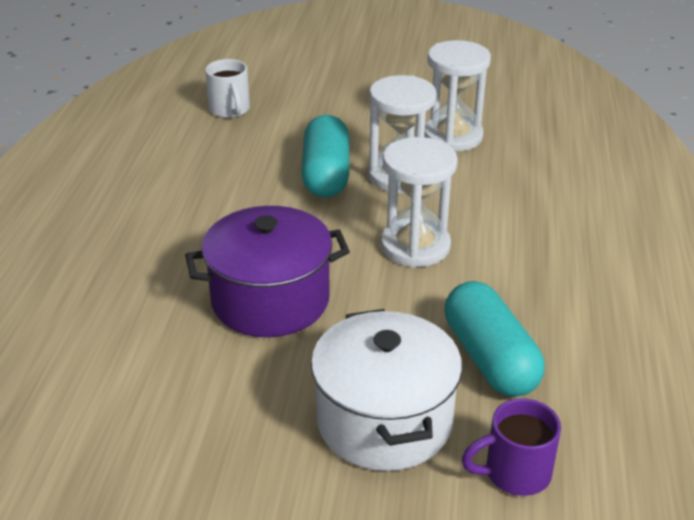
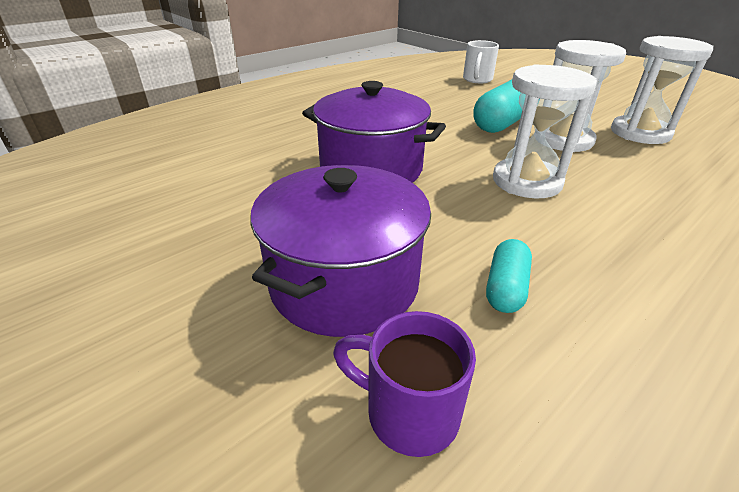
camera: 40 degrees right, 0 degrees up
white pot [311,309,462,471] -> purple pot [250,165,431,337]
turquoise capsule [445,281,545,397] -> turquoise capsule [486,239,532,313], size x0.54

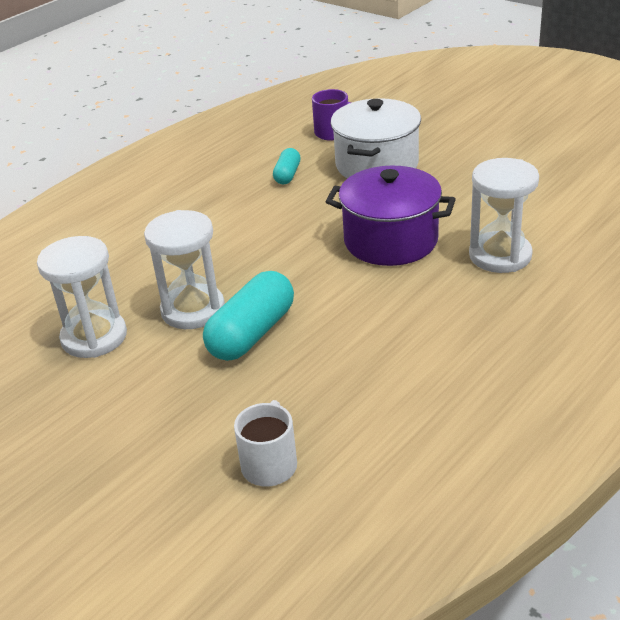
camera: 175 degrees right, 0 degrees up
purple pot [250,165,431,337] -> white pot [331,98,421,179]
white hourglass [493,64,597,199] -> white hourglass moved to [469,158,539,273]

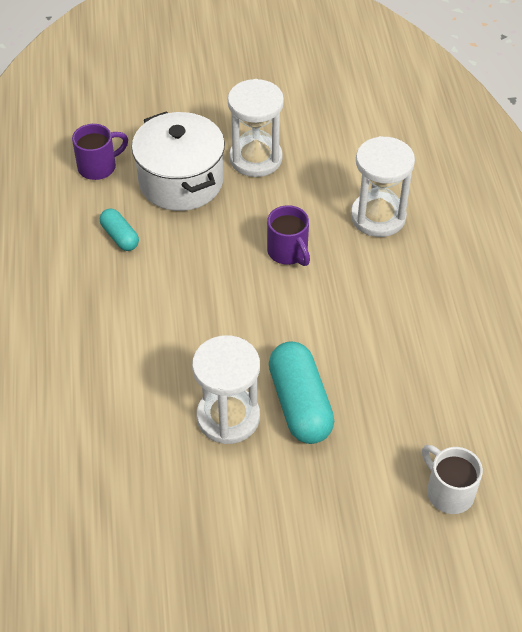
camera: 50 degrees left, 15 degrees up
white hourglass [37,236,127,358] -> white hourglass moved to [228,79,284,177]
purple pot [325,166,456,266] -> purple mug [267,205,310,266]

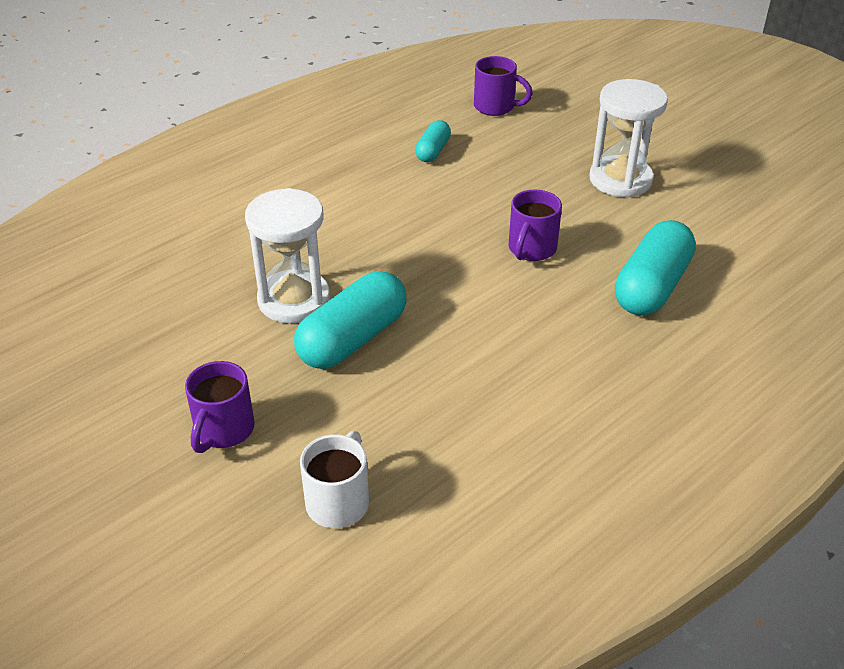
camera: 55 degrees right, 10 degrees down
white pot [132,111,225,211] -> none
white hourglass [351,136,415,237] -> turquoise capsule [615,220,696,316]
none -> purple mug [185,361,255,453]

